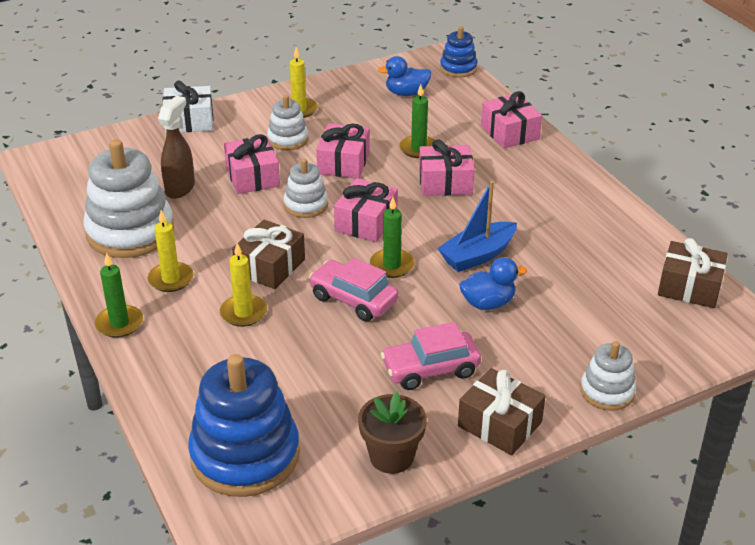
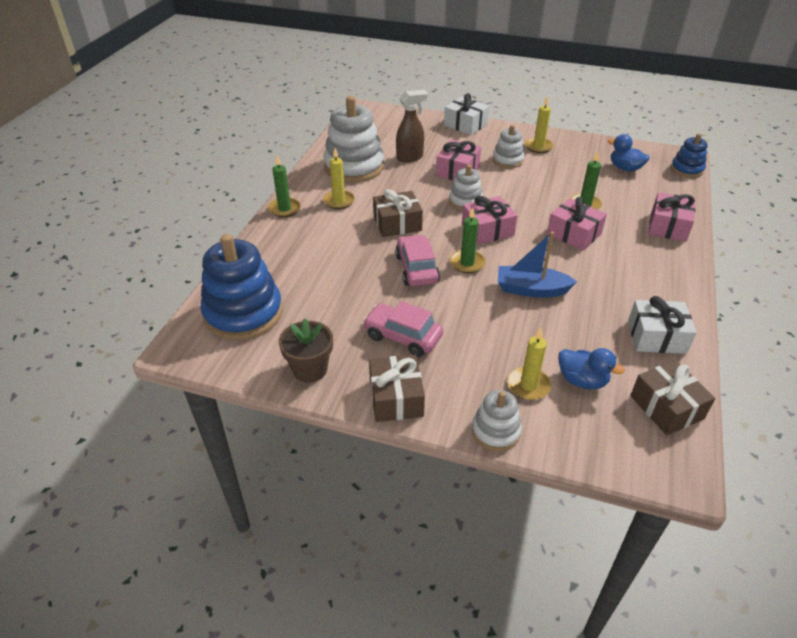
camera: 45 degrees right, 5 degrees up
yellow candle [220,243,267,327] -> yellow candle moved to [507,328,551,400]
pink gift [316,123,370,179] -> none
blue duck [459,257,527,310] -> blue duck moved to [558,348,625,390]
none -> white gift [628,296,696,354]

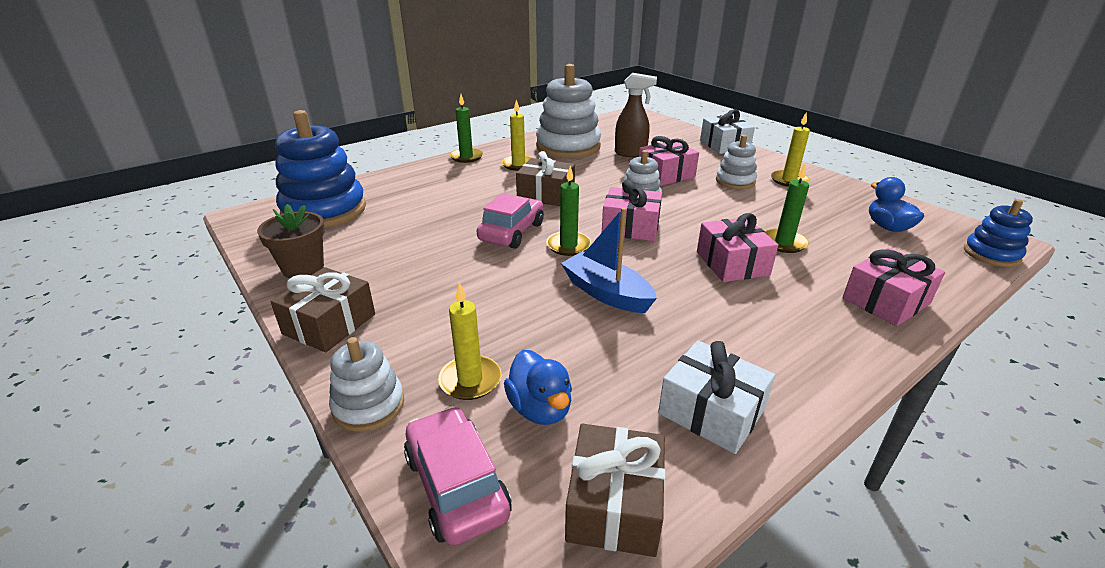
camera: 35 degrees right, 10 degrees down
pink car [363,301,443,357] -> pink car moved to [404,406,512,546]

